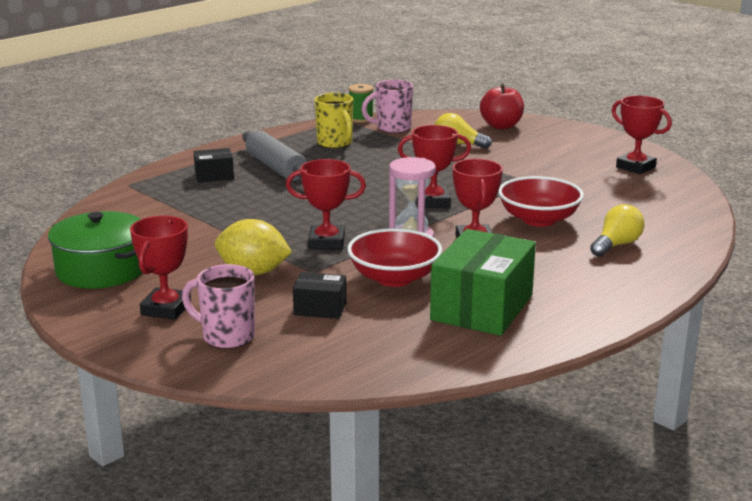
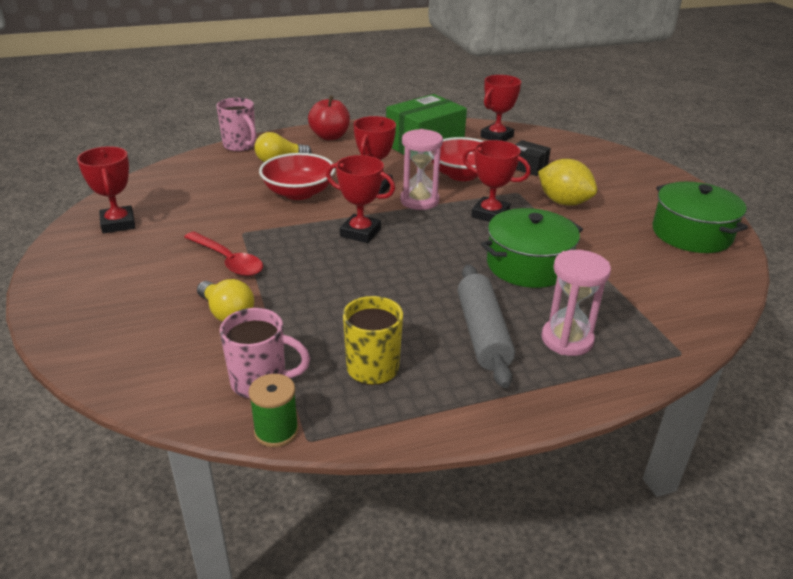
camera: 155 degrees left, 10 degrees up
red trophy [130,216,191,320] -> red trophy moved to [480,75,521,141]
pink mug [182,264,255,349] -> pink mug moved to [216,98,257,152]
black box [194,148,234,183] -> pink hourglass [541,250,611,356]
red apple [480,83,524,129] -> red apple moved to [308,96,350,140]
none -> red spoon [184,232,263,276]
none -> green pot [481,208,583,288]

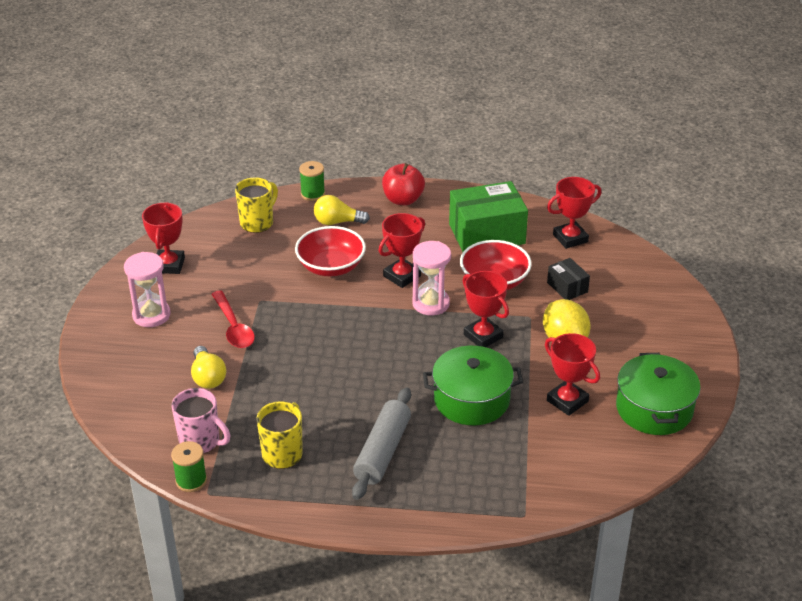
camera: 25 degrees right, 5 degrees up
pink mug [216,98,257,152] -> green spool [299,161,325,201]
red trophy [326,155,395,243] -> red trophy moved to [545,333,600,416]
pink hourglass [541,250,611,356] -> pink hourglass moved to [124,252,171,327]
none -> yellow mug [235,177,278,233]

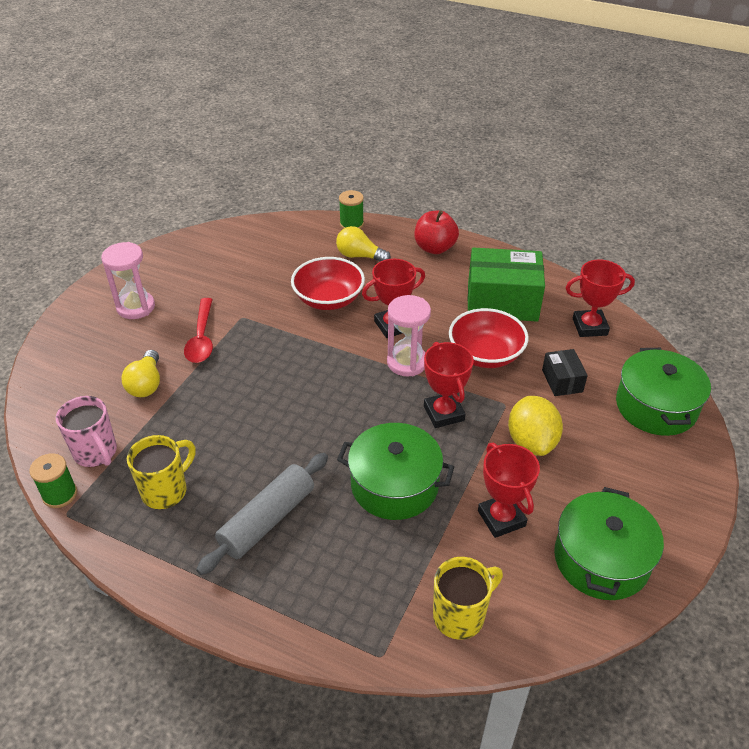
camera: 20 degrees right, 5 degrees up
red trophy [142,202,185,274] -> none
yellow mug [235,177,278,233] -> yellow mug moved to [433,557,503,640]
none -> green pot [616,348,711,436]

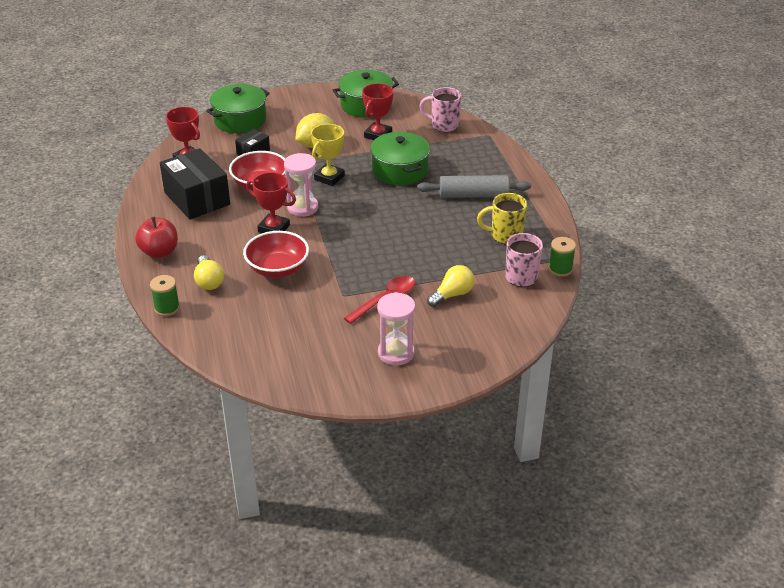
camera: 130 degrees left, 5 degrees down
red trophy [424,342,474,428] -> yellow trophy [311,124,345,186]
yellow mug [433,557,503,640] -> pink mug [419,87,462,132]
green box [467,247,545,322] -> black box [160,148,230,220]

